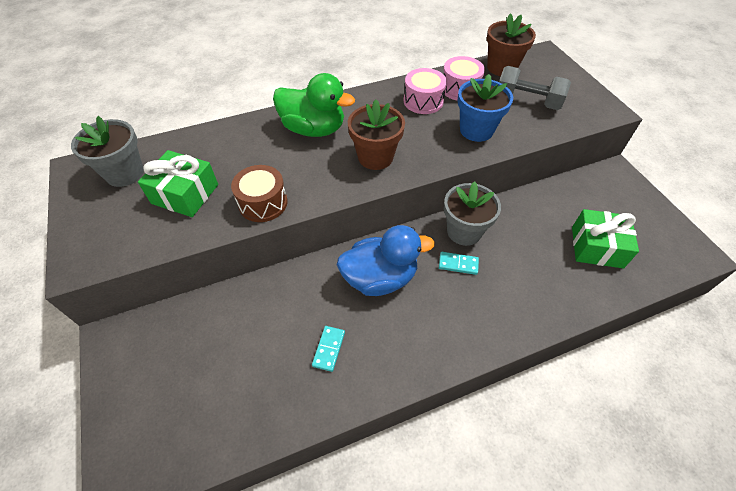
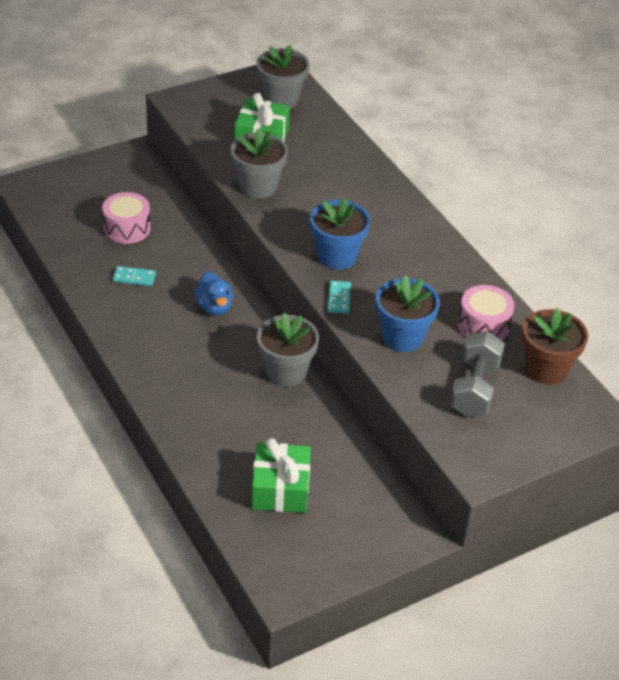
camera: 80 degrees right, 10 degrees down
brown drum [231,165,288,222] -> grey flower pot [230,128,288,199]
green duck [273,73,355,137] -> none
blue duck [337,225,435,296] -> blue duck [194,271,233,315], size x0.60
brown flower pot [348,100,405,170] -> blue flower pot [310,197,370,270]
pink drum [404,68,447,114] -> pink drum moved to [102,192,151,244]
turquoise domino [439,252,479,275] -> turquoise domino moved to [328,280,351,314]

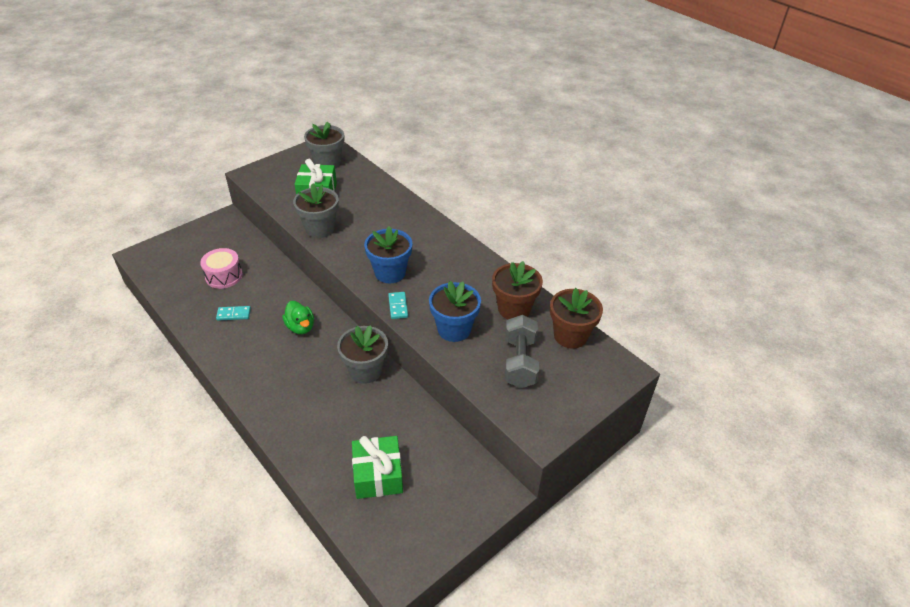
camera: 10 degrees left, 0 degrees up
blue duck [194,271,233,315] -> green duck [282,301,314,334]
pink drum [458,285,514,340] -> brown flower pot [492,261,543,319]

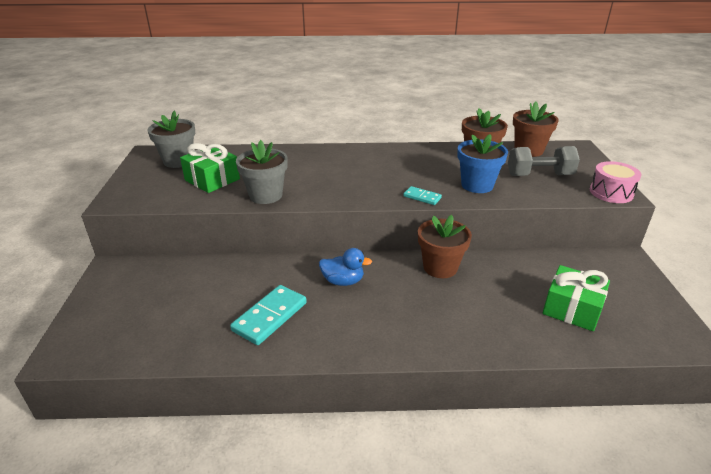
camera: 50 degrees left, 10 degrees down
pink drum [200,248,243,289] -> pink drum moved to [590,161,642,203]
turquoise domino [216,306,251,321] -> turquoise domino [230,285,307,345], size x1.83
green duck [282,301,314,334] -> blue duck [319,248,372,286]
grey flower pot [337,325,388,384] -> brown flower pot [418,215,472,278]
blue flower pot [364,226,413,283] -> none
grey dumbbell [505,315,539,388] -> grey dumbbell turned 45 degrees counterclockwise [508,146,580,176]

